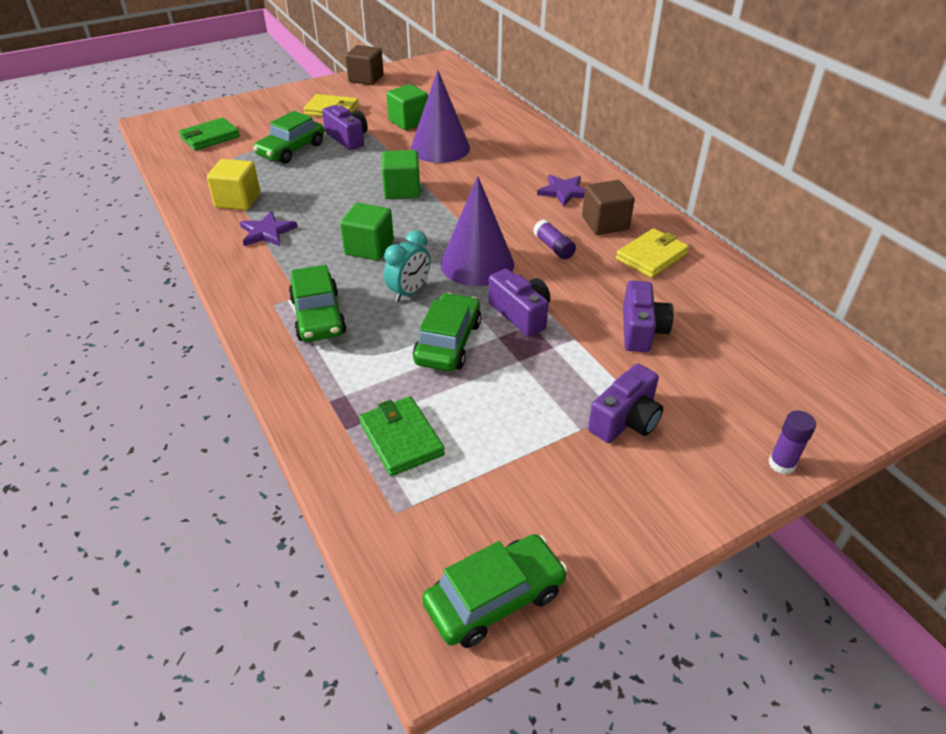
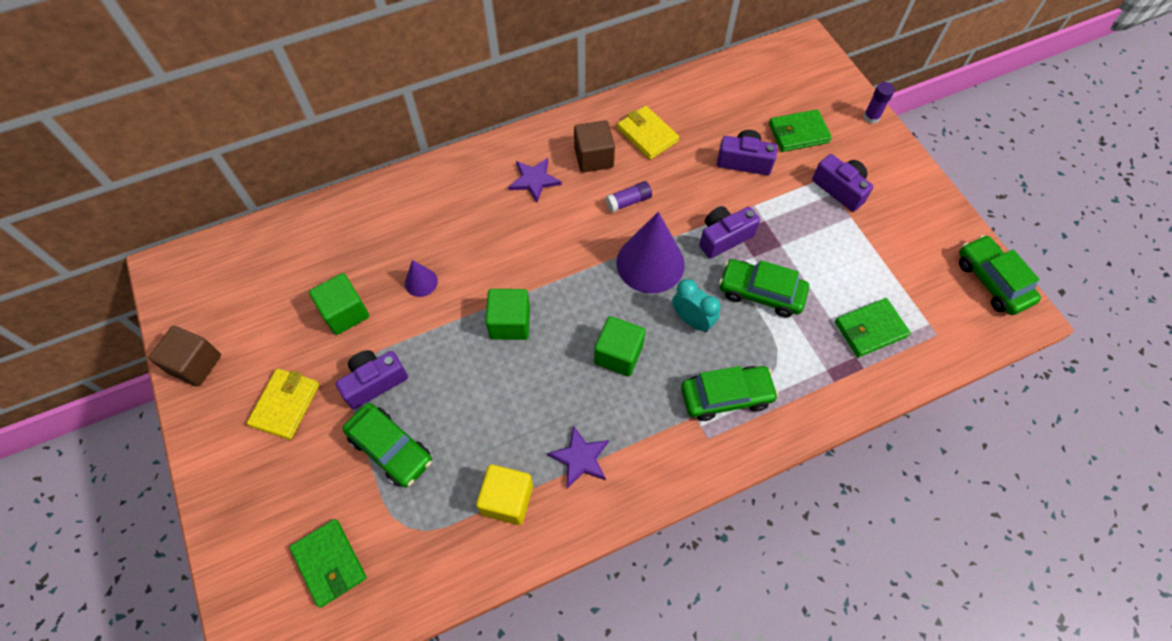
camera: 85 degrees left, 20 degrees up
purple cone [411,70,470,163] -> purple cone [405,260,438,297], size x0.48
none -> green wallet [769,109,832,152]

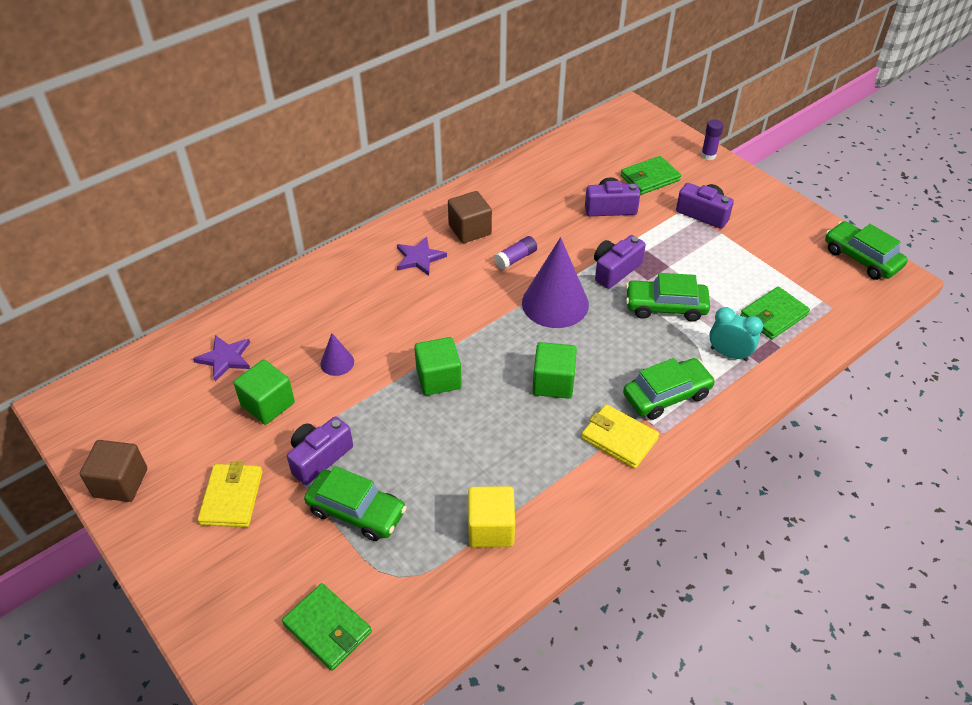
camera: 15 degrees left, 15 degrees down
purple star [547,425,609,488] -> purple star moved to [193,335,250,382]
yellow wallet [617,106,679,160] -> yellow wallet moved to [581,404,659,469]
turquoise clock [672,279,721,332] -> turquoise clock moved to [709,307,763,361]

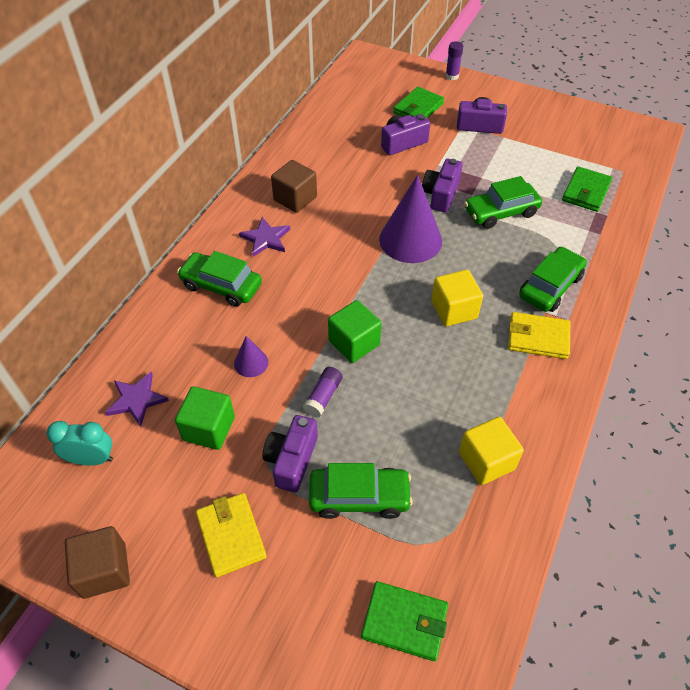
camera: 25 degrees left, 5 degrees up
purple glue stick [495,236,537,270] -> purple glue stick moved to [303,367,343,417]
green cube [533,342,577,399] -> yellow cube [431,270,483,326]
turquoise clock [709,307,763,361] -> turquoise clock moved to [46,421,113,466]
green car [825,221,908,280] -> green car moved to [177,251,262,307]

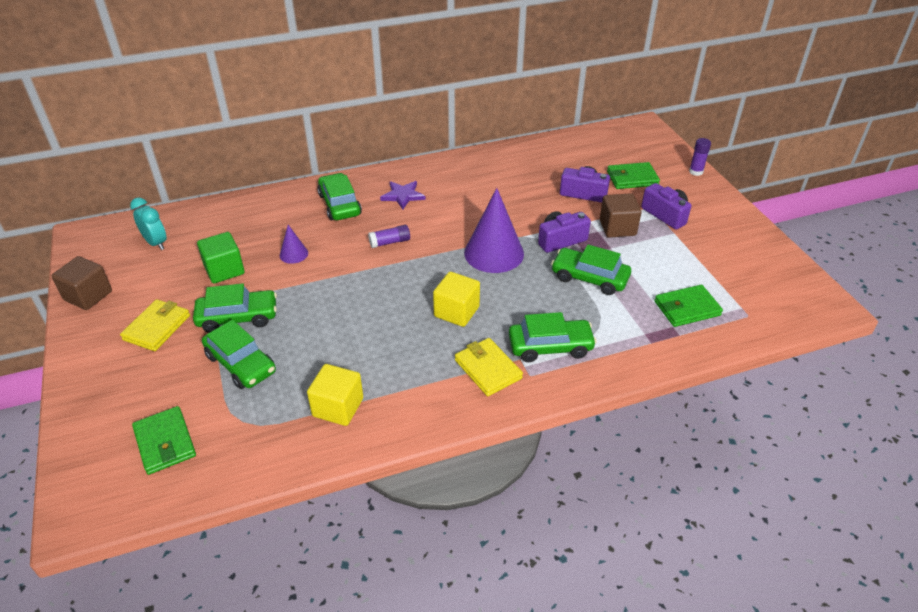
camera: 45 degrees right, 10 degrees down
purple star [105,372,169,427] -> none
purple camera [262,415,318,493] -> green car [193,283,277,333]
brown cube [271,160,317,213] -> brown cube moved to [600,193,642,238]
purple glue stick [303,367,343,417] -> purple glue stick moved to [368,225,410,248]
green cube [328,300,381,363] -> none

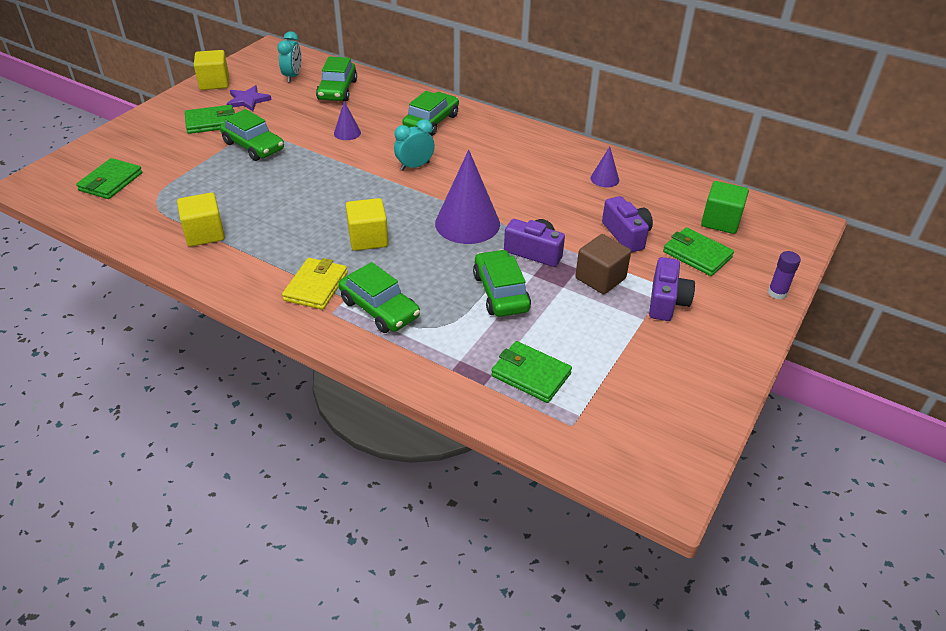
camera: 50 degrees right, 0 degrees up
brown cube [52,256,112,310] -> yellow cube [194,50,229,90]
yellow wallet [120,299,190,351] -> green wallet [185,105,235,134]
green cube [197,232,245,283] -> green cube moved to [701,181,749,234]
green car [202,320,276,389] -> green car moved to [316,57,357,101]
purple glue stick [368,225,410,248] -> turquoise clock [394,119,435,171]
purple star [380,181,426,210] -> purple star moved to [227,85,272,111]
none -> purple cone [590,147,619,187]

